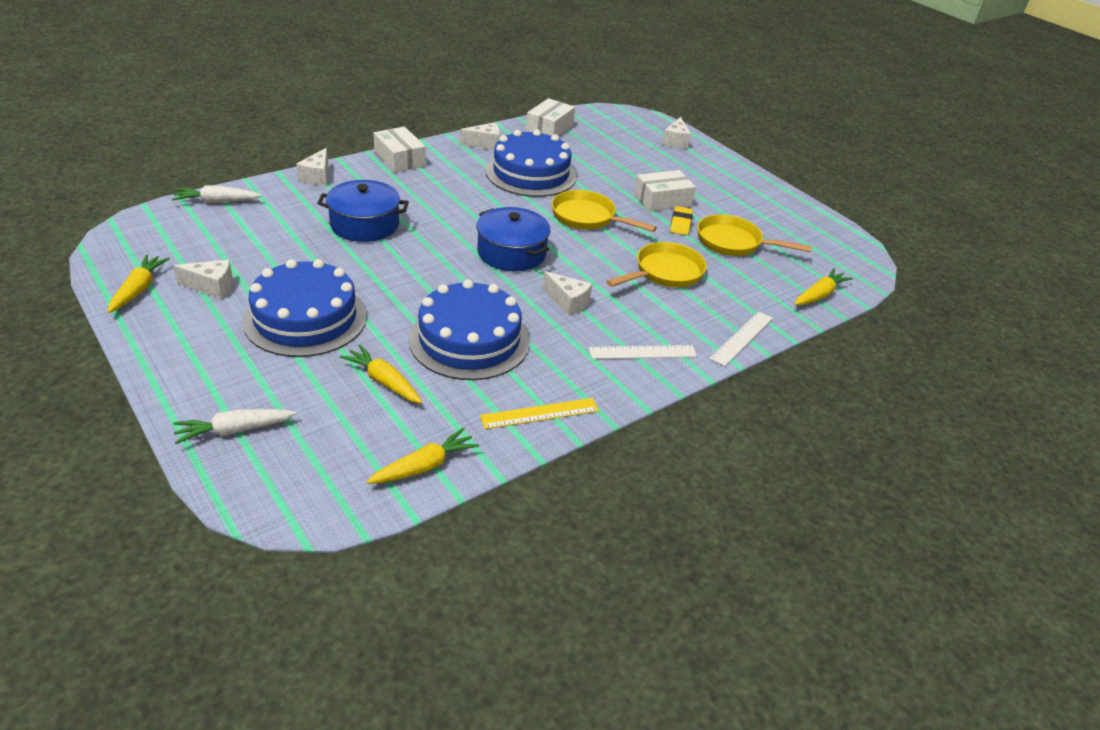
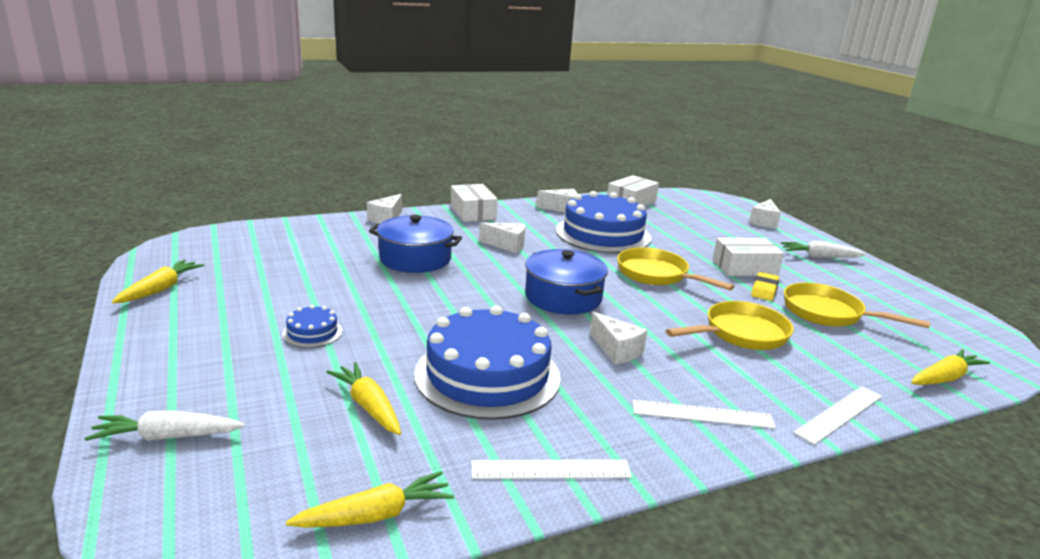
camera: 15 degrees right, 15 degrees down
white carrot [172,185,262,203] -> white carrot moved to [781,240,866,258]
white cheese [173,260,233,299] -> white cheese moved to [479,222,525,253]
blue cake [242,259,367,357] -> blue cake [282,305,342,348], size x0.43
yellow ruler [480,398,599,429] -> white ruler [471,460,632,479]

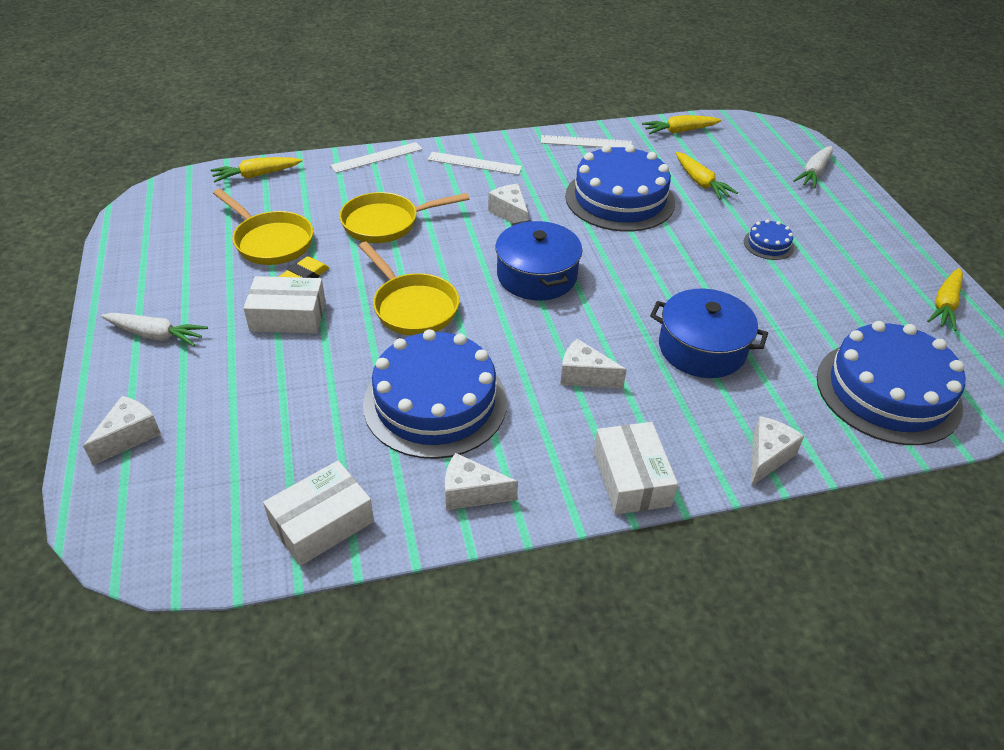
camera: 170 degrees left, 20 degrees up
white carrot [84,411,245,441] -> white carrot turned 120 degrees clockwise [793,146,833,188]
none -> blue cake [817,321,965,445]

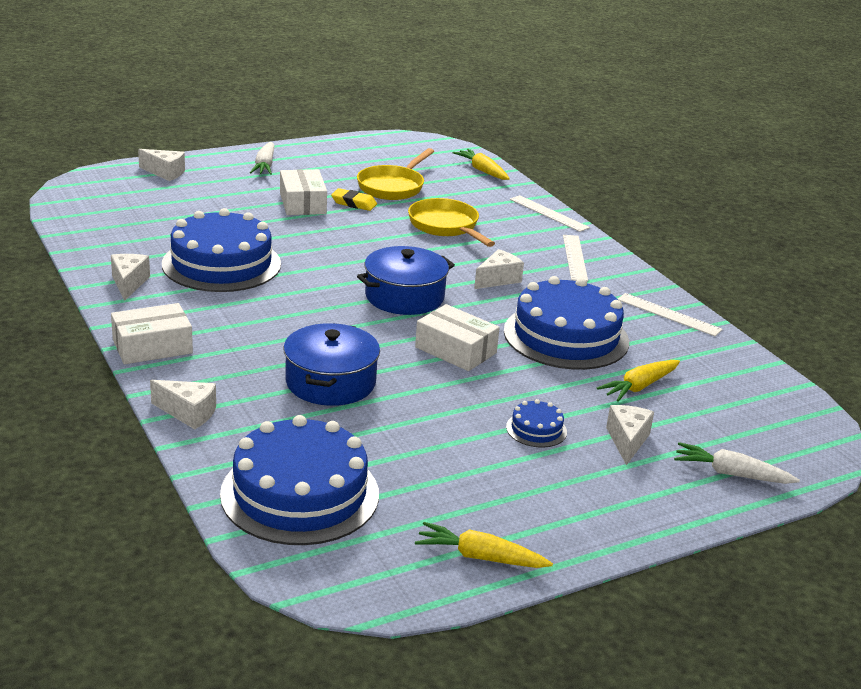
camera: 75 degrees right, 15 degrees down
white box [263,461,374,566] -> white box moved to [415,304,500,371]
yellow pan [359,242,459,336] -> none
white ruler [541,135,632,148] -> white ruler turned 45 degrees counterclockwise [618,293,723,336]
white cheese [560,339,627,388] -> white cheese moved to [606,405,654,465]
yellow carrot [642,115,722,134] -> none

